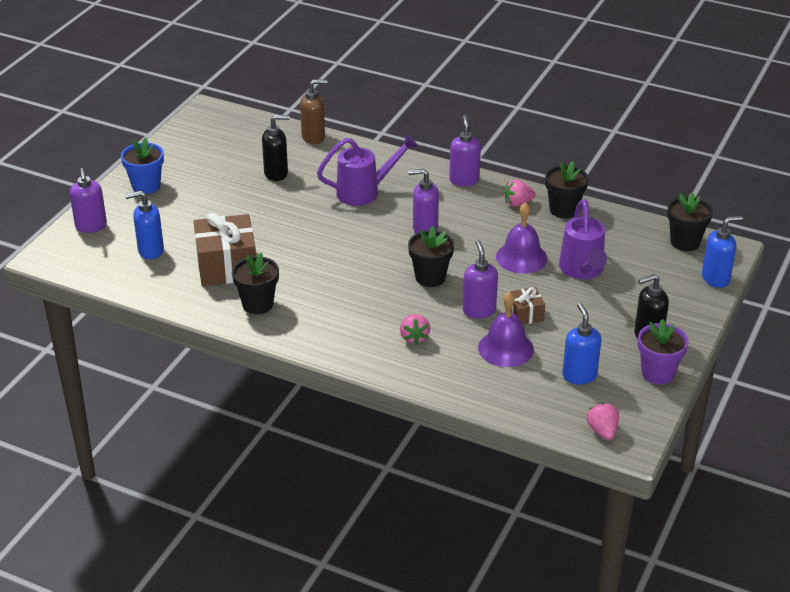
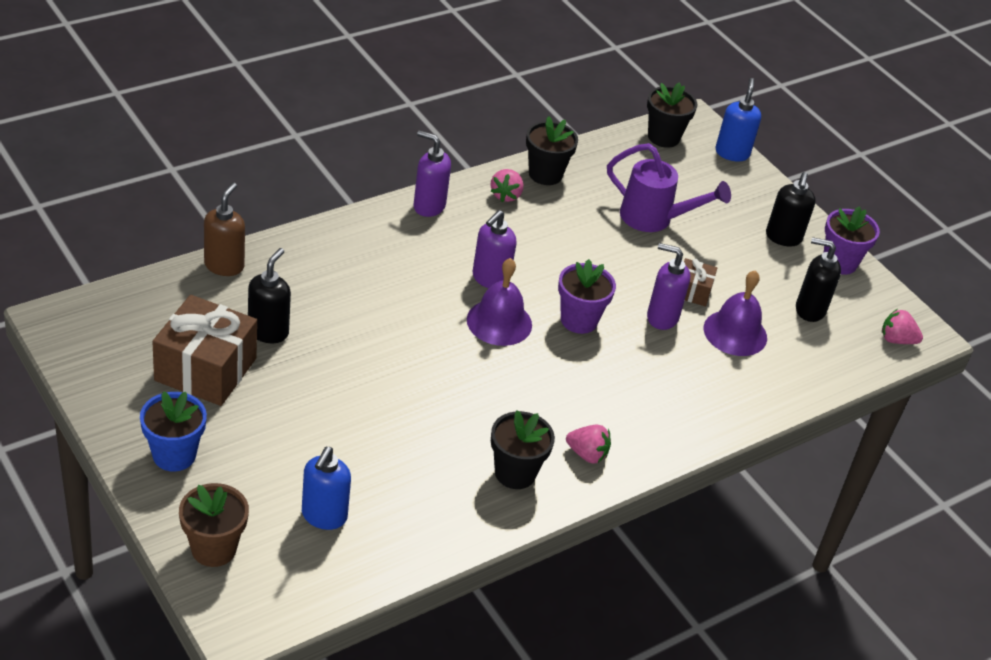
camera: 65 degrees left, 5 degrees up
purple soap dispenser [70,168,107,233] -> brown flower pot [179,483,249,567]
brown gift [194,213,256,286] -> brown gift moved to [152,295,257,406]
purple watering can [317,133,418,206] -> none
pink strawberry [400,314,430,345] -> pink strawberry moved to [566,425,611,464]
black flower pot [408,226,454,287] -> purple flower pot [558,259,616,334]
purple bell [496,202,548,274] -> purple bell moved to [467,258,532,346]
blue soap dispenser [562,303,602,385] -> black soap dispenser [796,237,841,322]

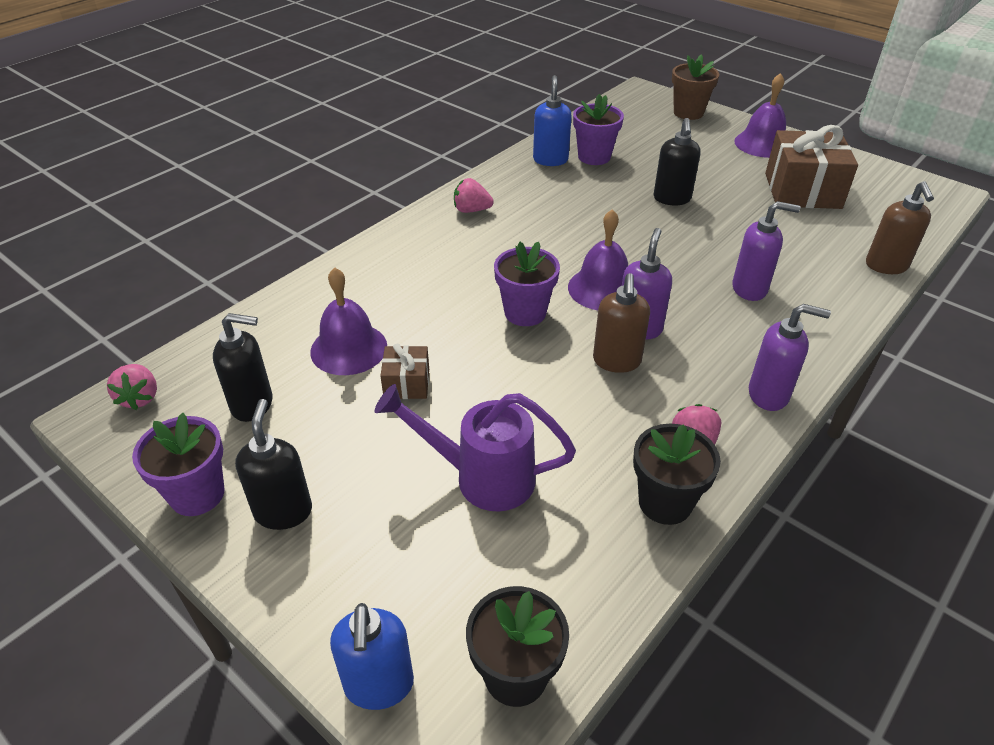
camera: 170 degrees right, 0 degrees up
blue flower pot [140,391,207,472] -> purple bell [734,73,786,158]
black soap dispenser [248,248,291,343] -> black soap dispenser moved to [653,118,700,205]
blue soap dispenser [302,447,351,530] -> blue soap dispenser moved to [533,75,572,166]
black flower pot [491,410,555,489] -> none
purple soap dispenser [647,243,690,330] -> purple soap dispenser moved to [732,201,800,301]
pink strawberry [882,309,923,344] -> pink strawberry turned 75 degrees clockwise [107,364,157,410]
none -> purple flower pot [573,94,624,165]
none -> brown soap dispenser [593,273,650,373]

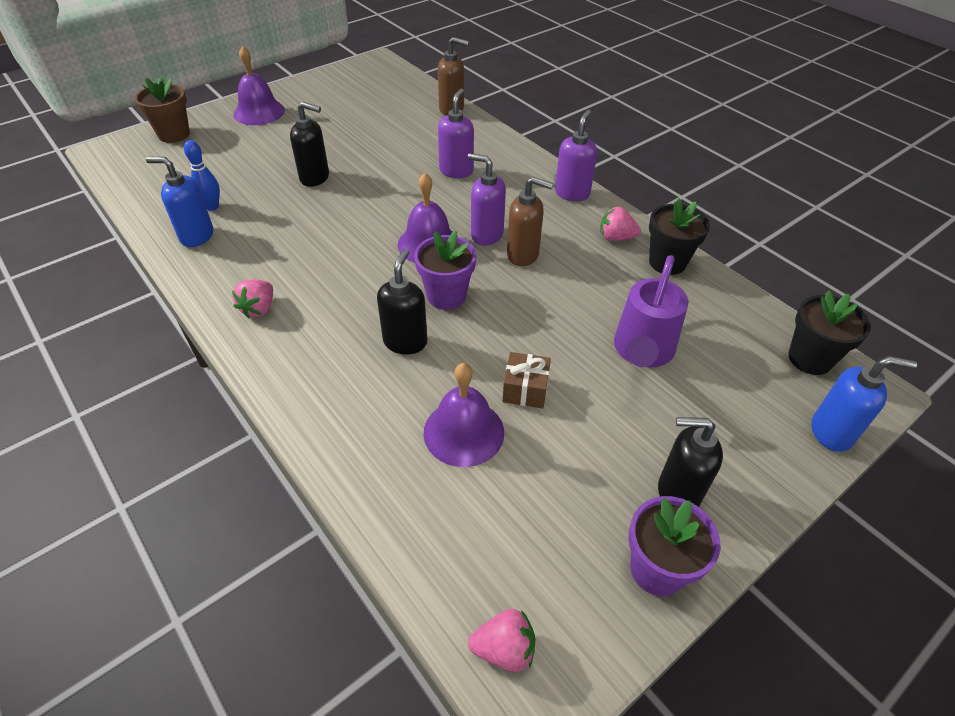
camera: 80 degrees left, 5 degrees up
black soap dispenser [213,313,273,422] -> black soap dispenser moved to [377,249,428,354]
purple flower pot [573,94,624,165] -> blue bowling pin [184,140,220,211]
brown gift [765,125,858,209] -> none

